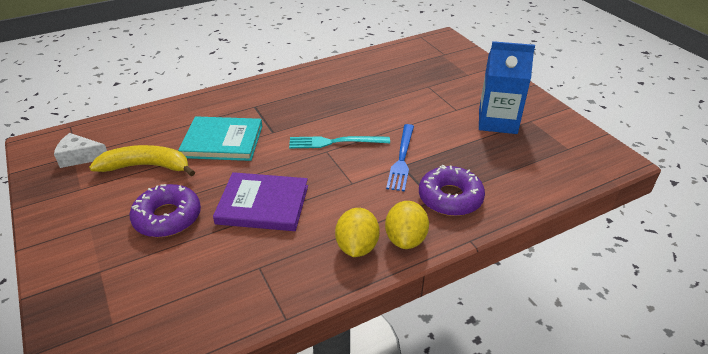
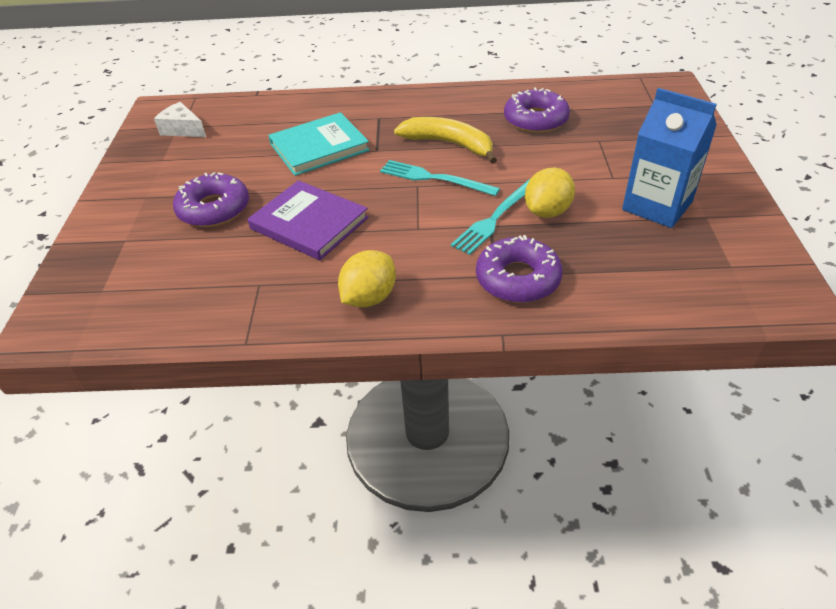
camera: 30 degrees right, 5 degrees up
yellow banana [89,145,195,177] -> yellow banana moved to [394,117,497,164]
turquoise book [178,116,262,161] -> turquoise book turned 60 degrees counterclockwise [268,112,370,176]
yellow lemon [385,201,429,249] -> yellow lemon moved to [525,167,575,218]
blue fork [386,124,414,191] -> turquoise fork [451,179,530,255]
none -> purple donut [504,87,570,133]

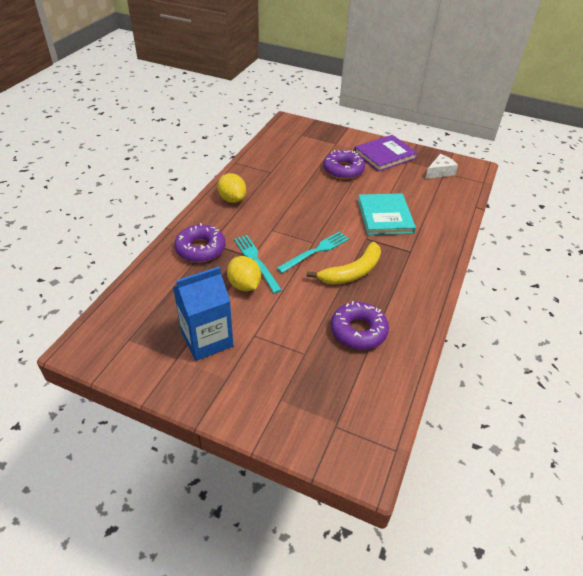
camera: 110 degrees right, 0 degrees up
purple book [248,180,369,260] -> purple book moved to [354,135,418,172]

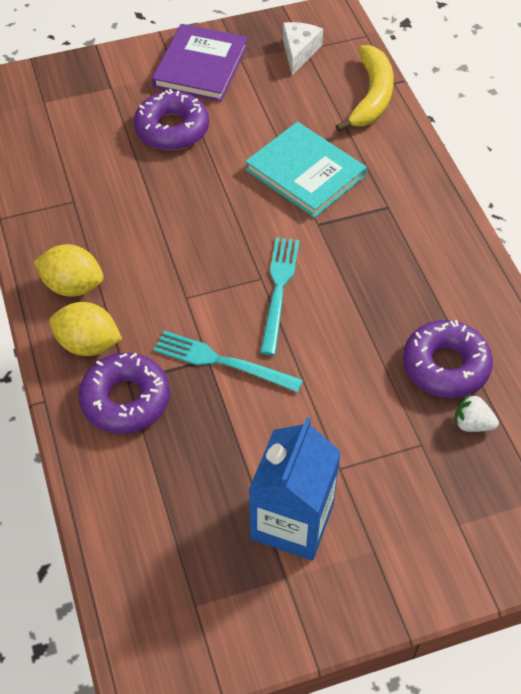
camera: 40 degrees left, 10 degrees up
yellow lemon [227,256,261,291] -> yellow lemon moved to [49,302,122,356]
yellow banana [306,242,381,285] -> yellow banana moved to [335,45,394,132]
none -> white strawberry [455,393,499,432]

